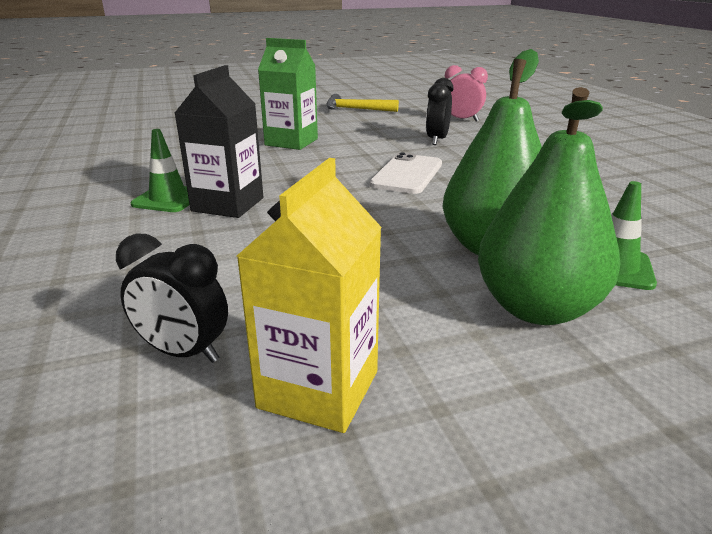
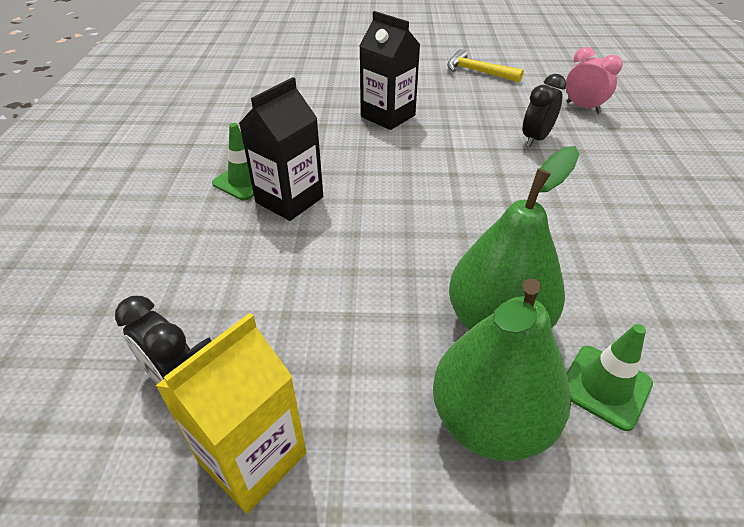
camera: 20 degrees right, 15 degrees up
green carton [258,38,318,150] -> black carton [359,11,420,130]
white phone [370,153,442,194] -> none

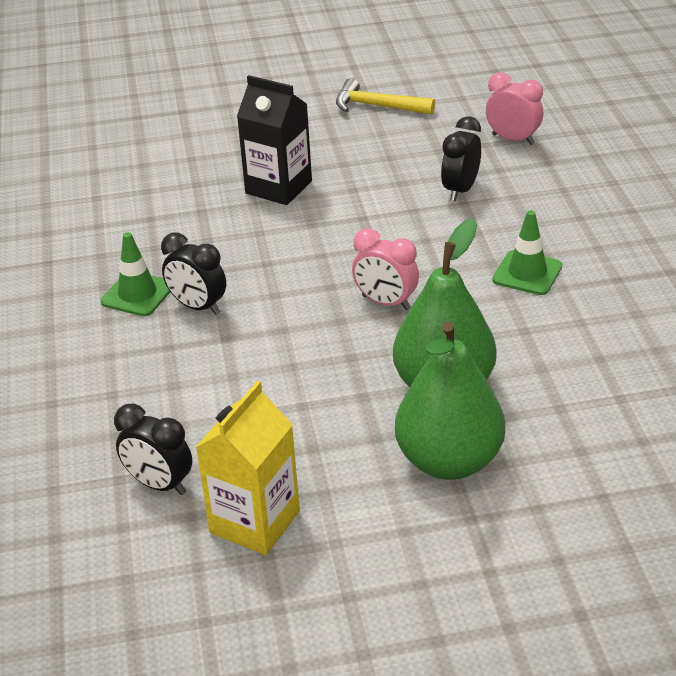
camera: 10 degrees left, 5 degrees down
black carton [239,77,323,221] -> black clock [161,232,226,315]
green traffic cone [566,324,653,431] -> green traffic cone moved to [492,210,562,295]
none -> pink clock [352,228,419,310]

